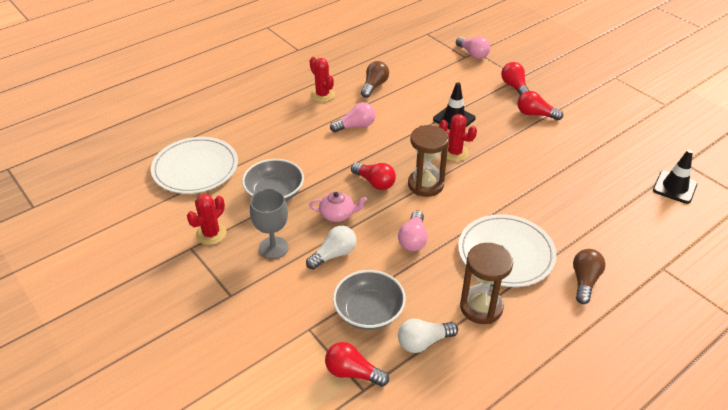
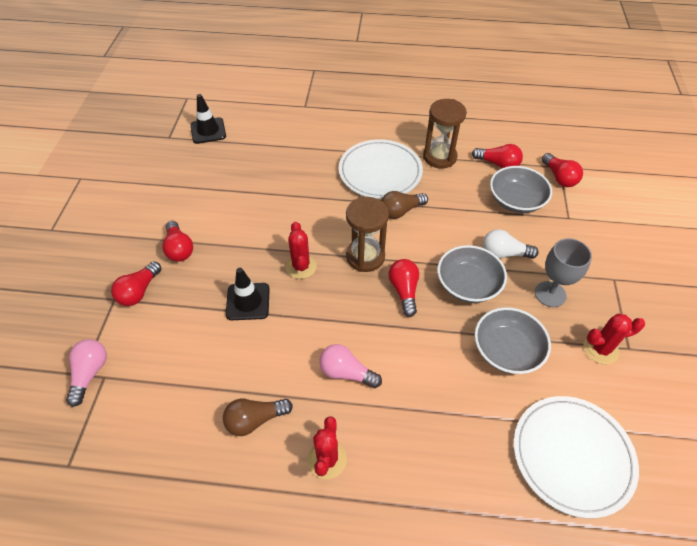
camera: 135 degrees left, 10 degrees up
pink teapot [309,192,367,222] -> grey bowl [437,245,507,303]
pink light bulb [398,211,428,251] -> none
white light bulb [398,319,458,353] -> red light bulb [472,144,523,168]
brown light bulb [573,249,606,304] -> brown light bulb moved to [381,191,428,219]

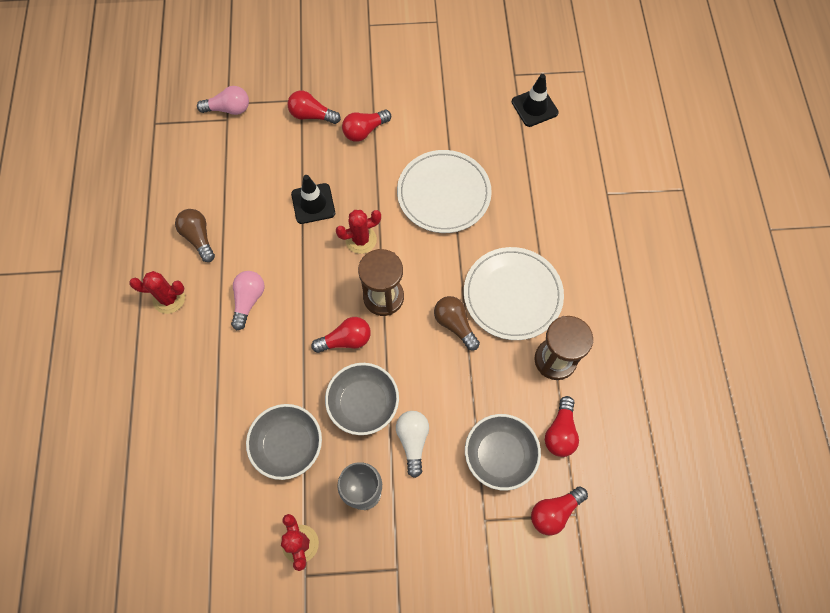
camera: 80 degrees right, 15 degrees up
white plate [514,396,639,518] -> white plate moved to [397,150,492,233]

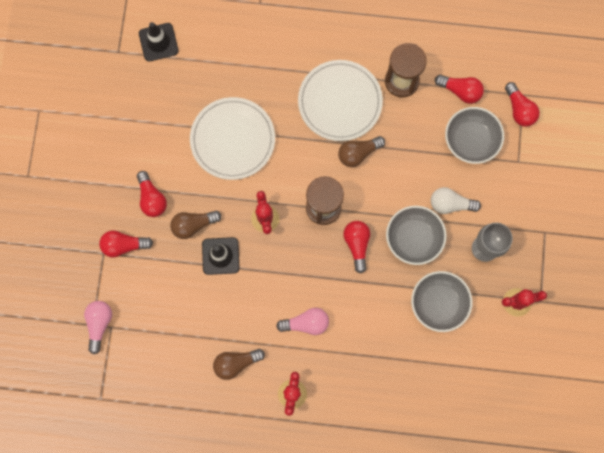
camera: 80 degrees left, 10 degrees up
pink light bulb [231,271,265,330] -> pink light bulb turned 150 degrees clockwise [276,308,329,335]
red light bulb [287,90,341,124] -> red light bulb turned 60 degrees clockwise [99,230,153,257]
none -> brown light bulb [170,211,221,239]

